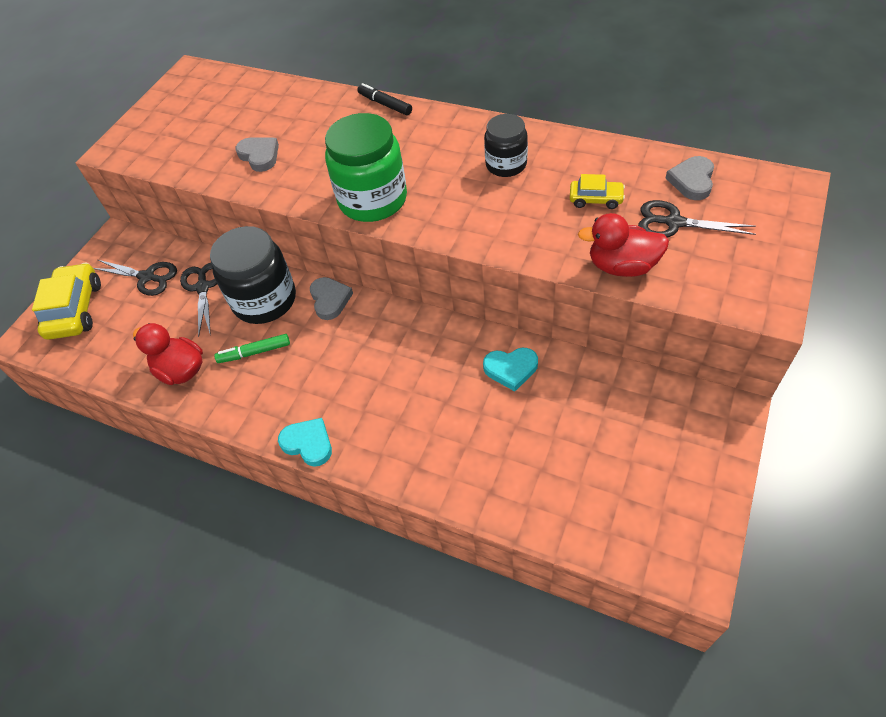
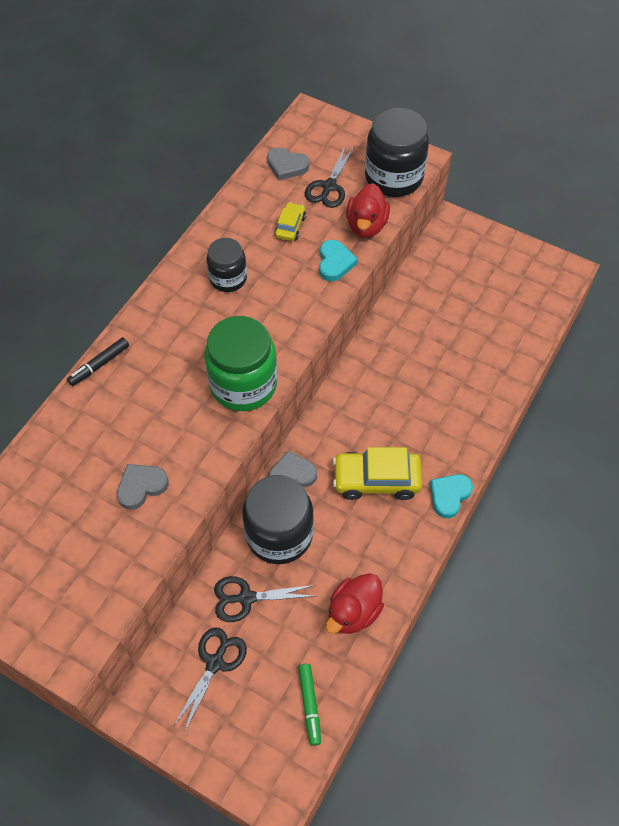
camera: 90 degrees left, 5 degrees up
yellow car [32,263,101,340] -> yellow car moved to [333,447,423,500]
green marker [214,334,290,363] -> green marker moved to [298,664,321,746]
turquoise heart [483,348,538,391] -> turquoise heart moved to [319,240,358,281]
none -> black jar [365,108,429,197]

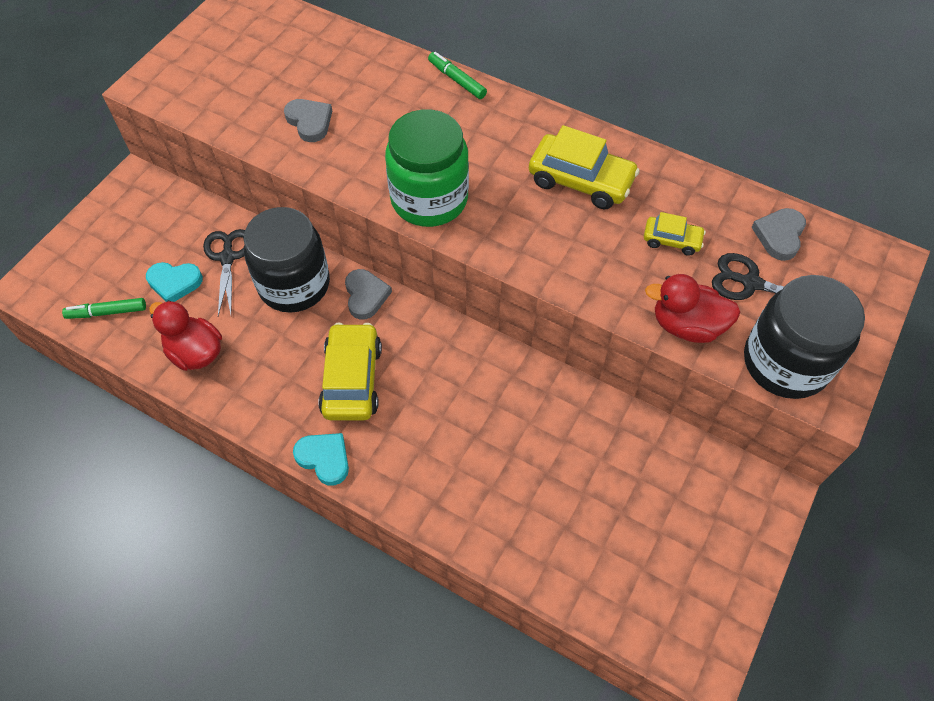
camera: 90 degrees right, 0 degrees up
black marker [67,337,129,386] -> green marker [428,52,487,99]
black scissors [173,628,247,733] -> none
black jar [206,238,247,292] -> yellow car [529,125,640,209]
turquoise heart [319,240,358,281] -> turquoise heart moved to [146,262,203,302]

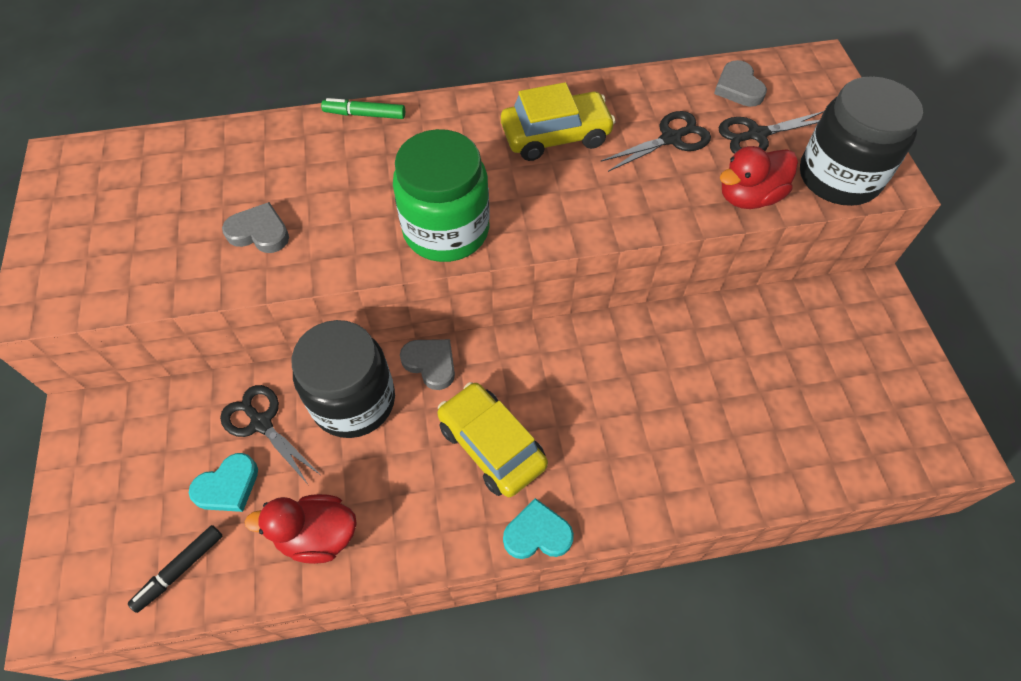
camera: 40 degrees left, 0 degrees up
green marker [62,298,146,319] -> black marker [128,525,222,613]
yellow car [644,212,706,256] -> black scissors [600,111,711,172]

